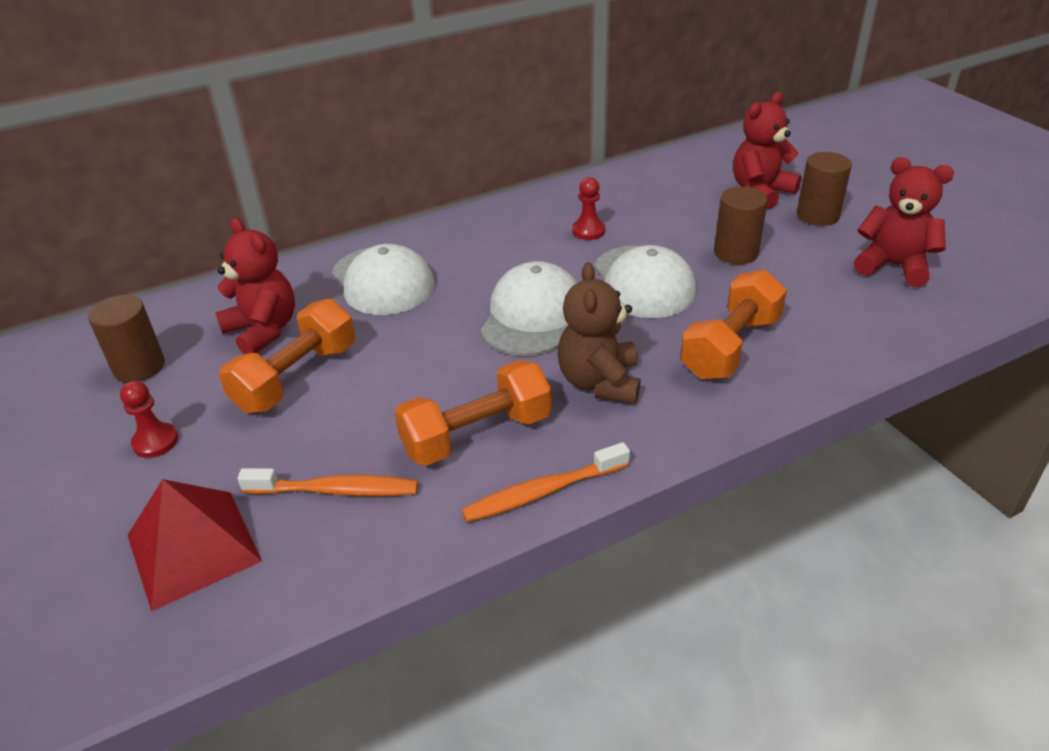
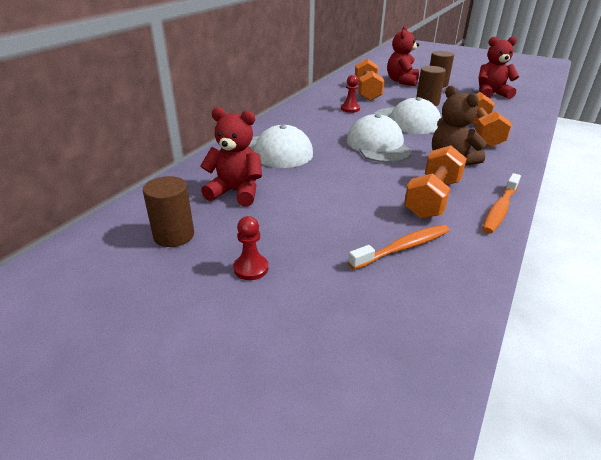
camera: 35 degrees left, 5 degrees down
red pyramid [127,479,262,611] -> none
orange dumbbell [219,299,355,413] -> orange dumbbell moved to [355,58,384,101]

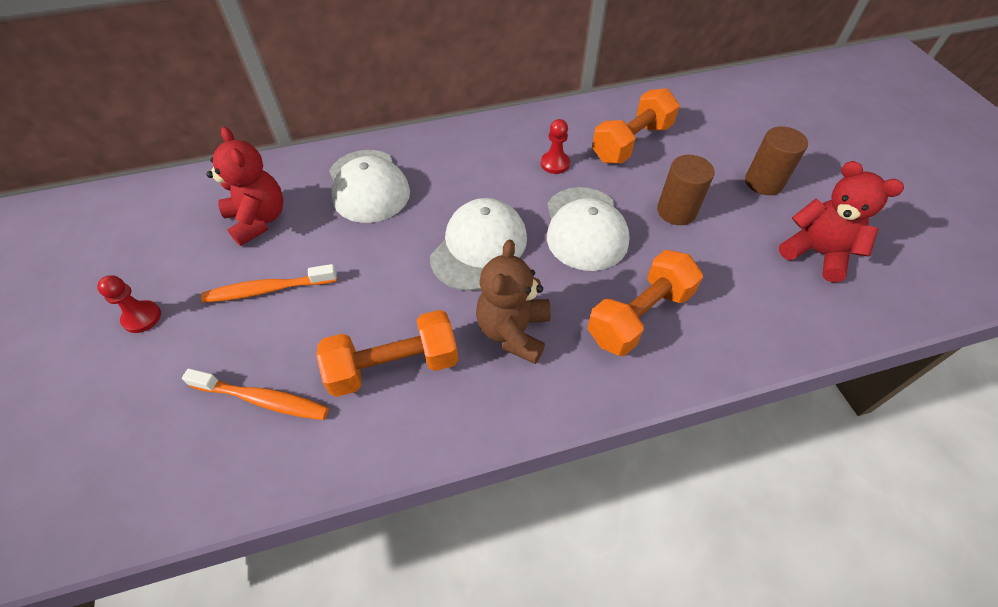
camera: 45 degrees right, 20 degrees up
brown cylinder [143,176,194,247] -> none
red teddy bear [387,26,419,86] -> none
orange toothbrush [482,173,521,233] -> orange toothbrush moved to [201,264,337,303]

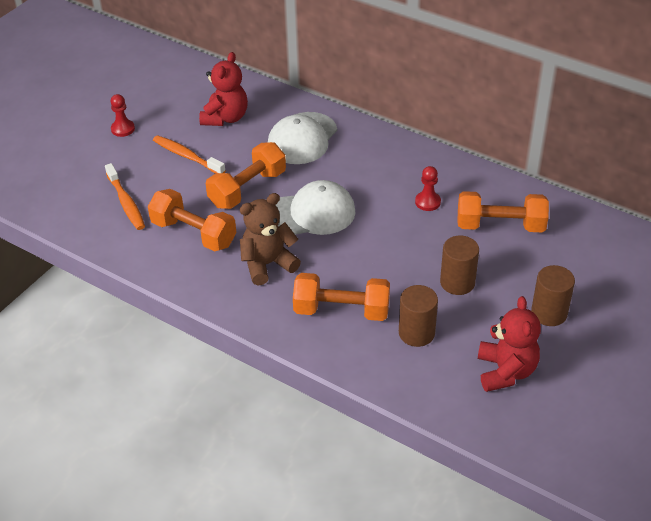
camera: 50 degrees right, 10 degrees down
white cap [547,187,630,271] -> none
none -> orange dumbbell [206,142,286,209]
none -> brown cylinder [399,285,438,347]

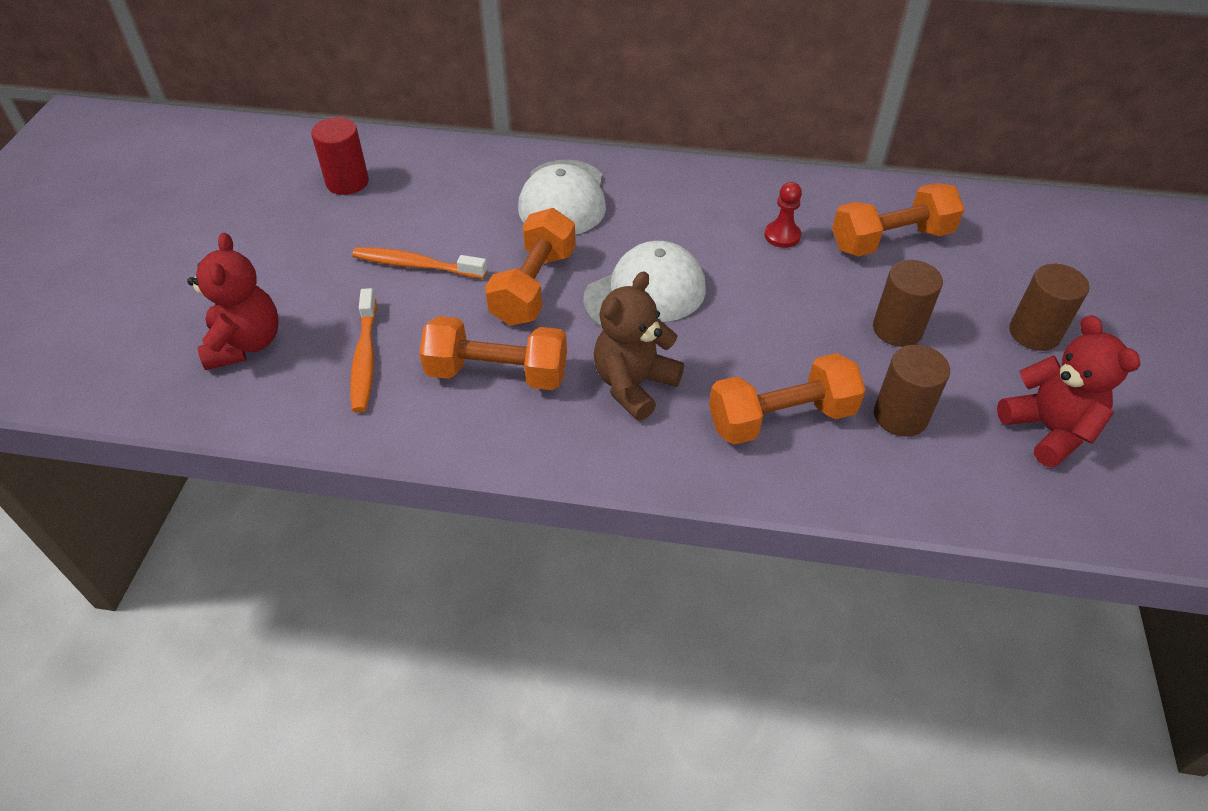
camera: 25 degrees left, 5 degrees up
orange toothbrush [105,163,145,230] -> orange toothbrush turned 45 degrees clockwise [350,288,377,413]
red pawn [110,94,135,137] -> none
red teddy bear [199,52,248,126] -> red teddy bear moved to [187,233,279,370]
none -> red cylinder [311,117,369,195]

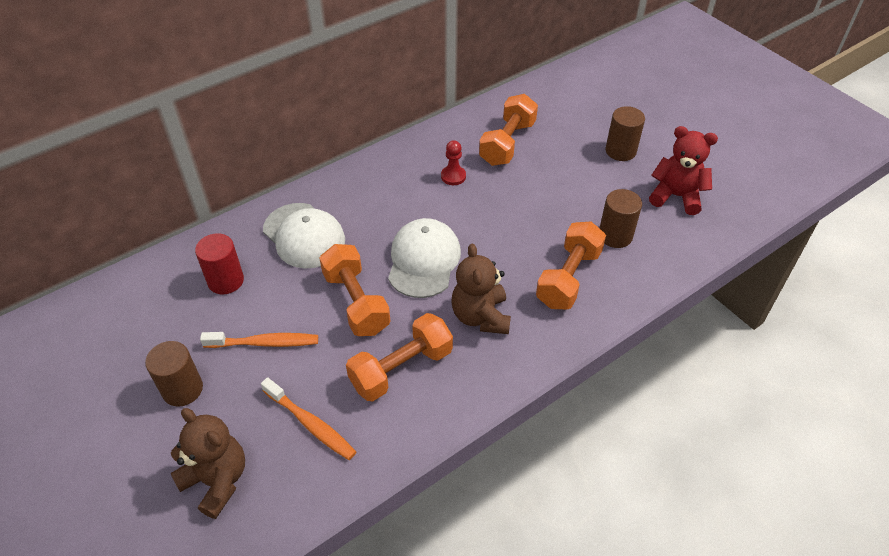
camera: 45 degrees left, 0 degrees up
red teddy bear [187,233,279,370] -> brown teddy bear [171,408,245,519]
red cylinder [311,117,369,195] -> red cylinder moved to [195,233,244,294]
orange toothbrush [352,247,487,279] -> orange toothbrush turned 150 degrees counterclockwise [200,332,318,348]
brown cylinder [873,260,943,347] -> brown cylinder moved to [145,341,203,407]

